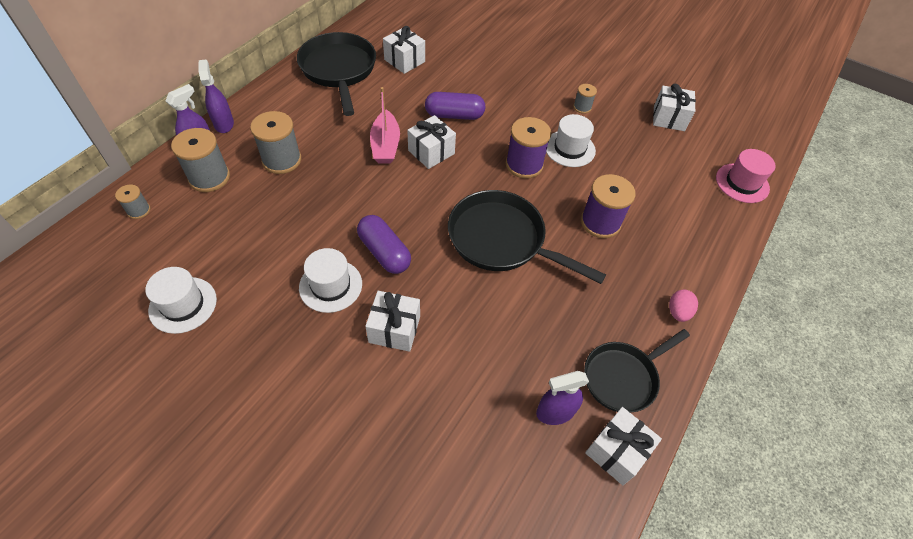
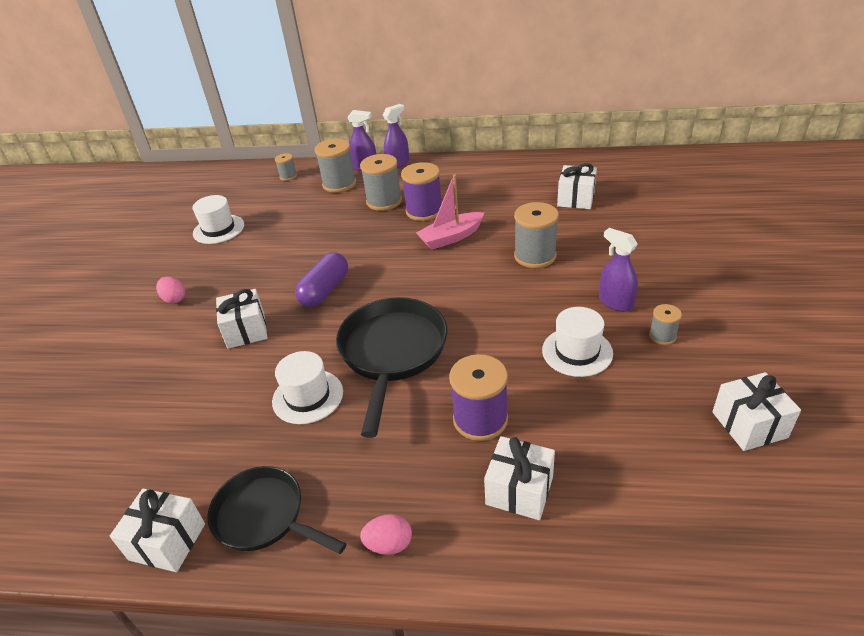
camera: 70 degrees right, 15 degrees down
black pan [297,32,376,116] -> none
white hat [299,248,362,313] -> white hat moved to [272,351,343,424]
white gift [407,115,456,169] -> white gift moved to [484,436,555,520]
purple capsule [425,92,485,120] -> grey spool [514,202,559,268]
purple spool [506,117,551,179] -> purple spool moved to [401,162,441,221]
purple spray bottle [536,371,589,425] -> purple spray bottle moved to [599,228,638,312]
pink hat [716,149,776,203] -> none
none -> pink egg [156,276,185,304]

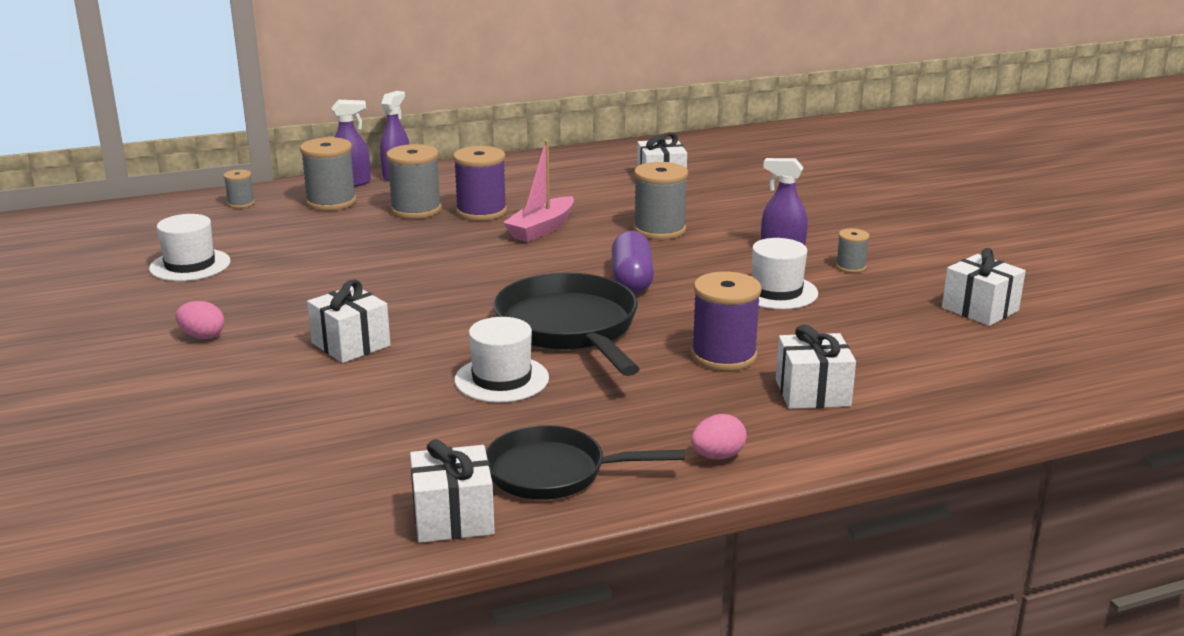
camera: 30 degrees left, 15 degrees down
purple capsule [295,252,348,307] -> purple capsule moved to [612,231,654,293]

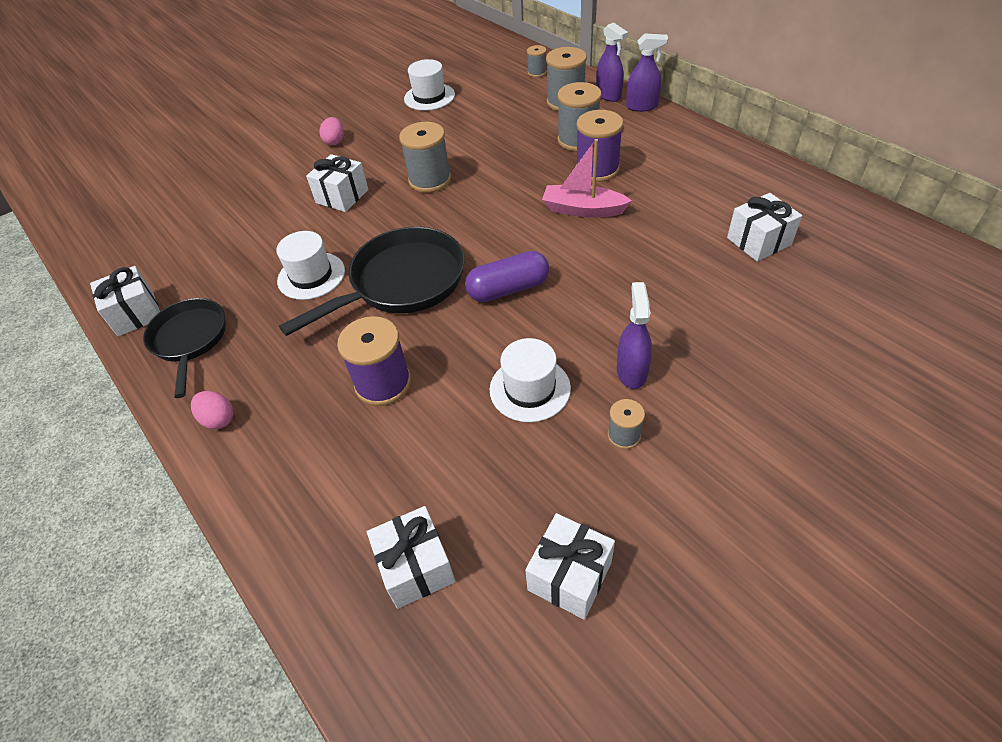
camera: 75 degrees right, 25 degrees up
grey spool [633,162,688,240] -> grey spool moved to [399,122,451,193]
white gift [776,325,856,409] -> white gift moved to [367,506,455,609]

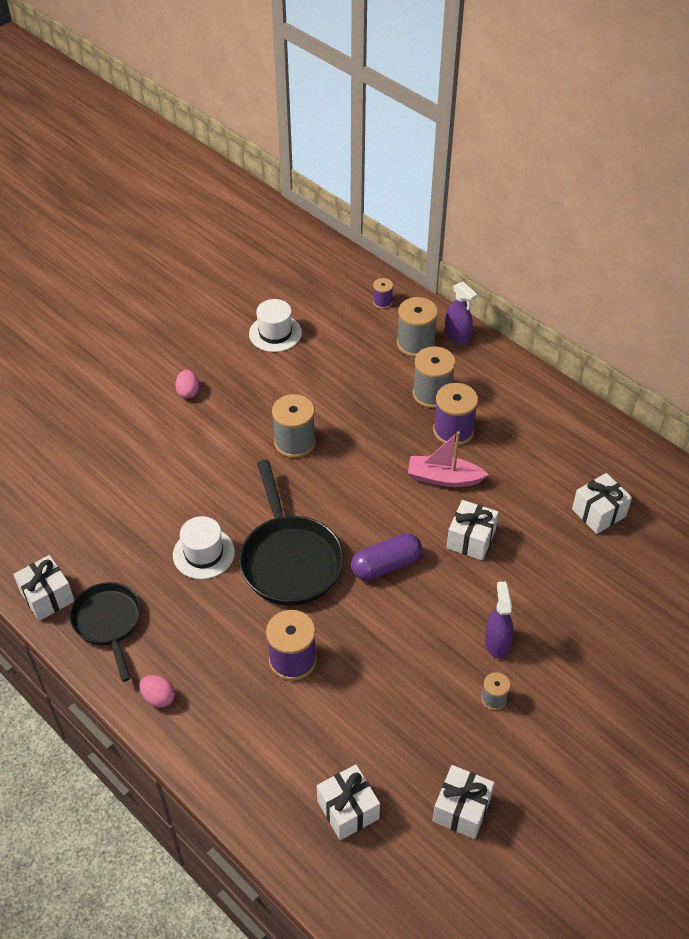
camera: 10 degrees left, 0 degrees up
black pan [279,227,465,336] -> black pan turned 120 degrees clockwise [239,460,344,605]
white gift [306,154,369,212] -> white gift moved to [446,500,499,561]
white hat [490,338,571,422] -> none
grey spool [527,45,547,77] -> purple spool [373,278,393,309]
purple spray bottle [626,34,668,112] -> none

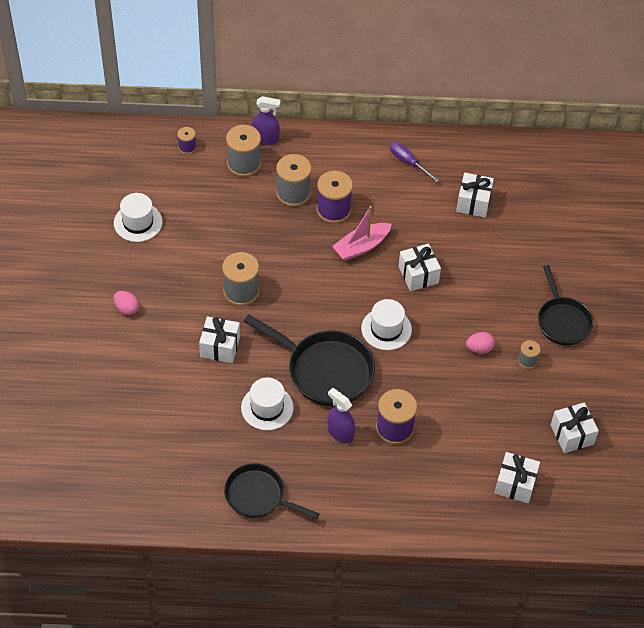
camera: 45 degrees left, 5 degrees up
white gift [13,555,75,621] -> white gift moved to [199,317,240,363]
pink egg [139,675,175,708] -> pink egg moved to [466,332,495,354]
purple capsule [351,533,422,581] -> white hat [361,299,412,350]
purple spray bottle [485,582,513,659] -> purple spray bottle moved to [328,388,355,443]
none -> purple screwdriver [390,142,439,182]
none -> black pan [538,265,593,345]

